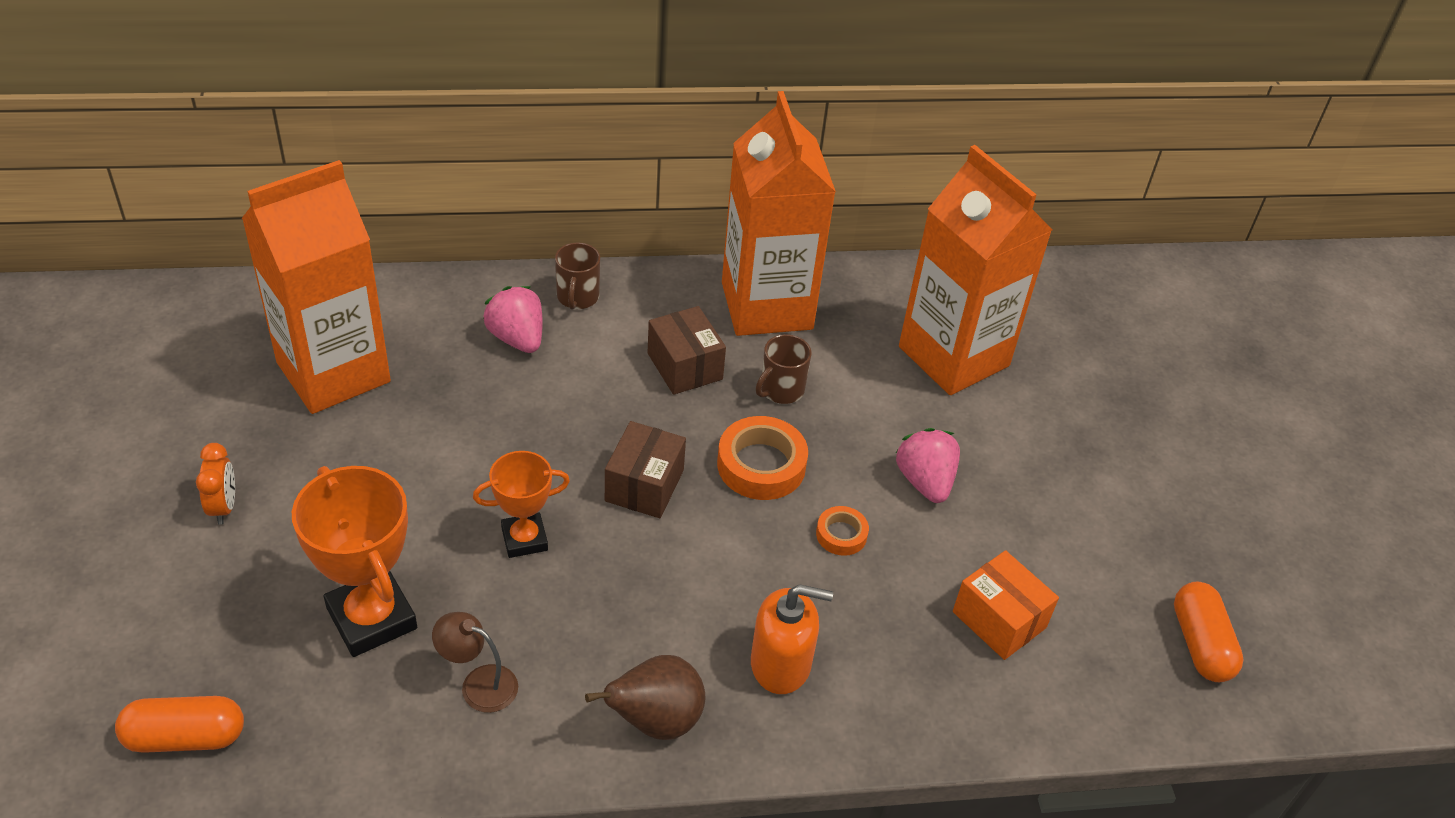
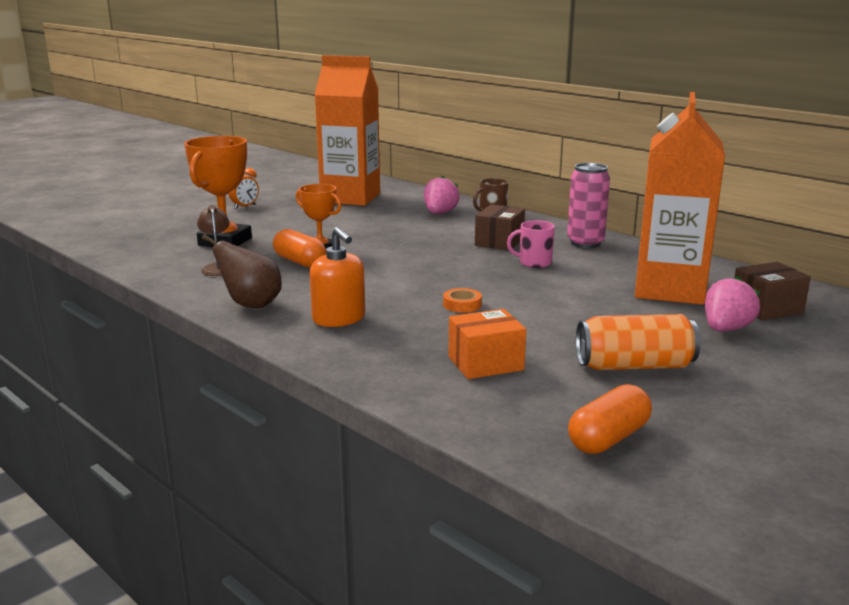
camera: 55 degrees right, 25 degrees down
orange capsule [115,696,244,753] -> orange capsule moved to [273,229,326,268]
brown box [605,421,686,518] -> brown box moved to [734,262,811,320]
orange tape [717,416,808,500] -> none
orange carton [722,91,836,336] -> pink can [567,163,610,248]
brown mug [756,334,812,404] -> pink mug [507,220,555,268]
pink strawberry [896,428,960,503] -> pink strawberry moved to [705,276,760,331]
orange box [953,550,1059,660] -> orange box turned 60 degrees clockwise [449,309,526,379]
none -> orange can [576,314,701,370]

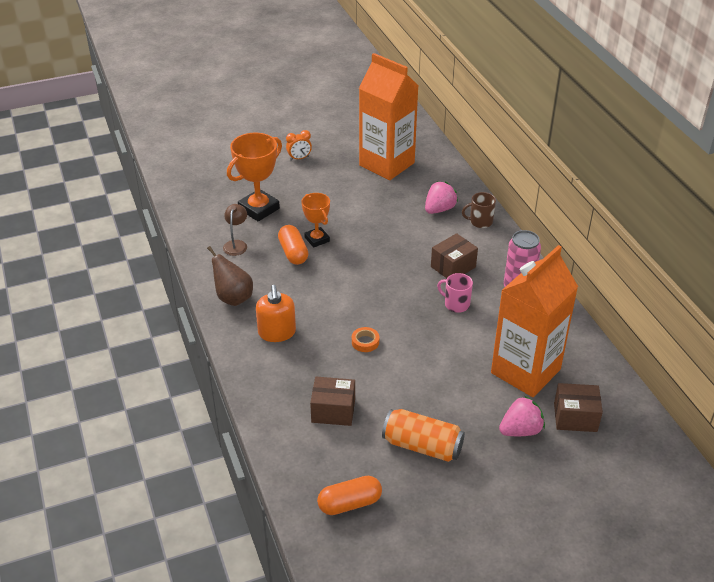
camera: 25 degrees right, 20 degrees up
orange box [449,309,526,379] -> brown box [310,377,355,426]

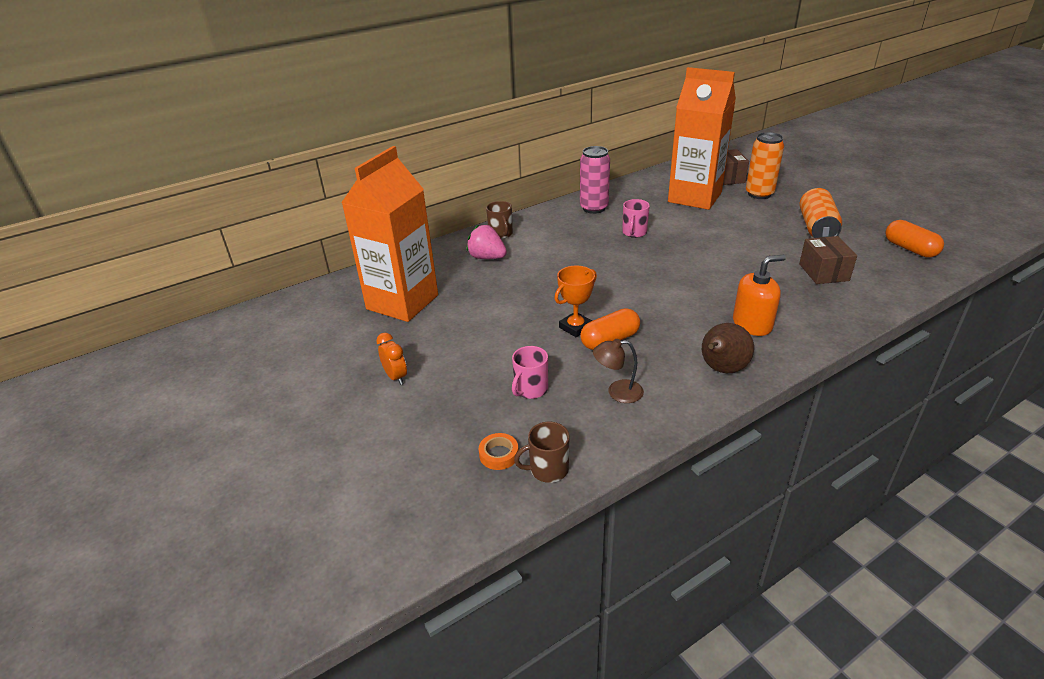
camera: 100 degrees left, 5 degrees down
orange trophy [227,133,282,222] -> pink mug [512,346,548,399]
orange tape [352,327,379,352] -> orange tape moved to [479,433,518,470]
brown box [431,233,478,278] -> none
pink strawberry [499,396,545,436] -> orange can [746,132,784,199]
none -> brown mug [514,422,569,483]

